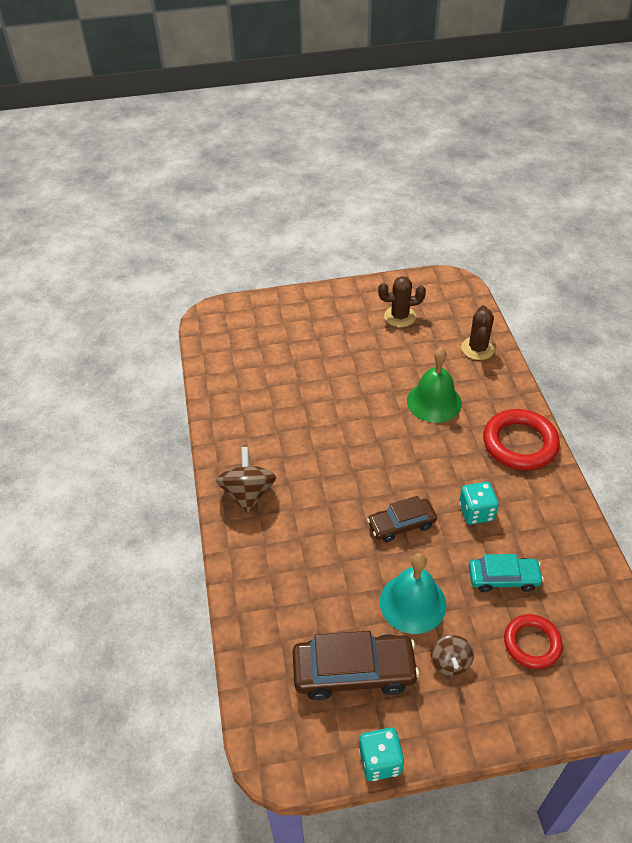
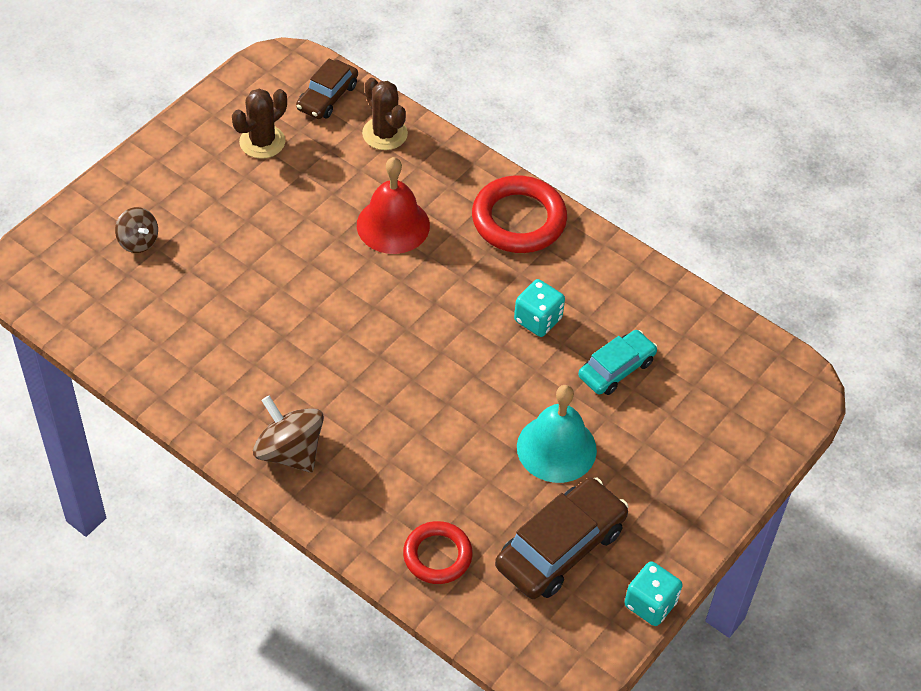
camera: 45 degrees left, 5 degrees up
brown car [367,496,437,542] -> brown car moved to [296,58,358,119]
green bell [407,347,462,423] -> red bell [357,157,430,254]
brown spinning top [430,635,474,676] -> brown spinning top moved to [115,207,158,253]
red ring [504,614,563,669] -> red ring moved to [403,521,473,584]

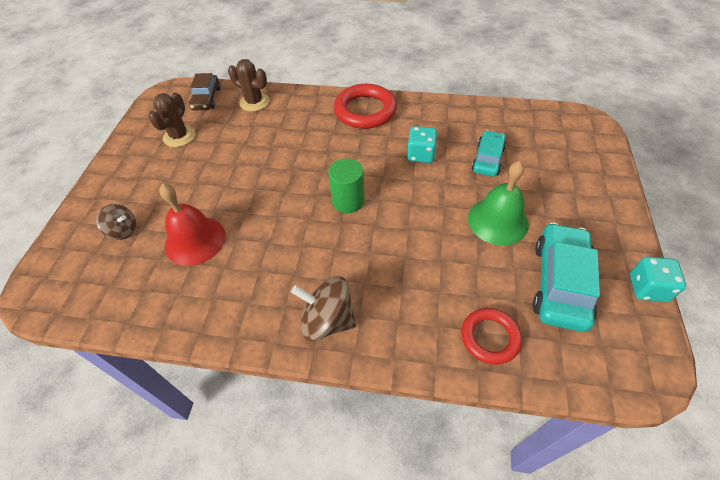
camera: 25 degrees left, 0 degrees up
red bell [357,157,430,254] -> red bell moved to [159,184,226,266]
brown car [495,477,628,599] -> turquoise car [533,222,600,332]
turquoise bell [517,385,597,483] -> green bell [468,161,529,245]
none -> green cylinder [328,158,364,213]

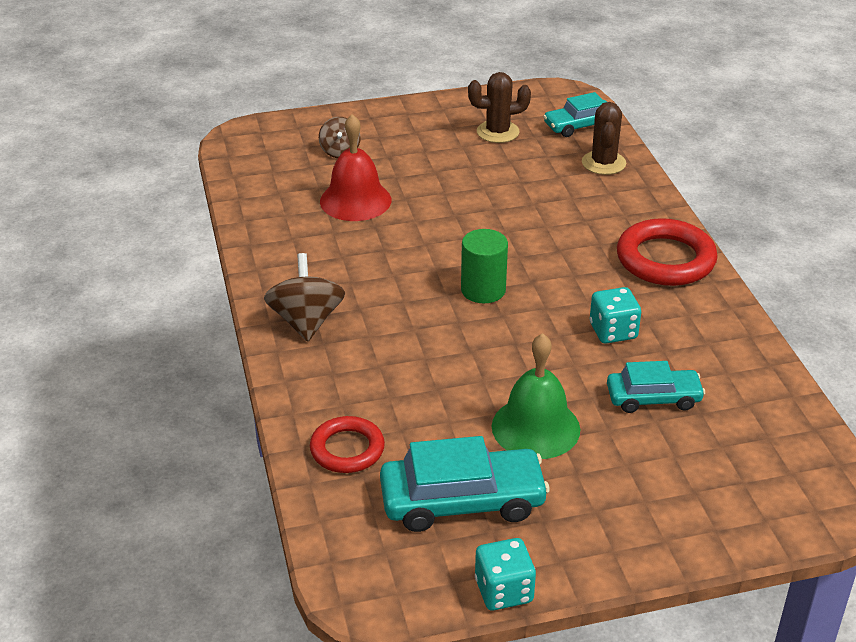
camera: 65 degrees right, 15 degrees down
brown car [189,73,220,110] -> turquoise car [543,92,607,137]

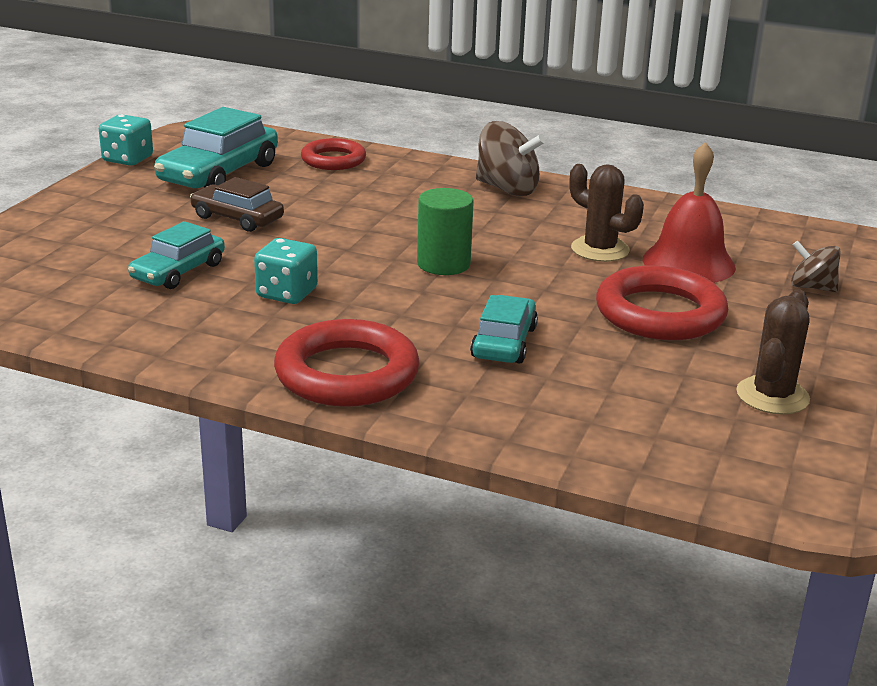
camera: 125 degrees right, 10 degrees down
green bell [492,333,580,459] -> brown car [190,177,284,232]
turquoise car [543,92,607,137] -> turquoise car moved to [470,295,538,363]
brown cactus [582,102,626,175] -> brown cactus moved to [570,164,644,262]
none -> red ring [596,266,728,340]

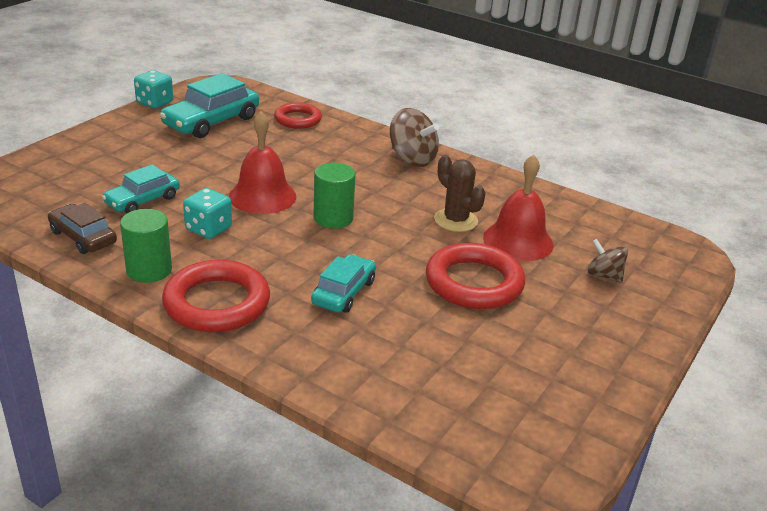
camera: 10 degrees right, 5 degrees up
brown car [190,177,284,232] -> brown car moved to [48,203,117,254]
brown cactus [736,289,810,415] -> none
none -> green cylinder [120,209,172,283]
none -> red bell [229,111,296,214]

